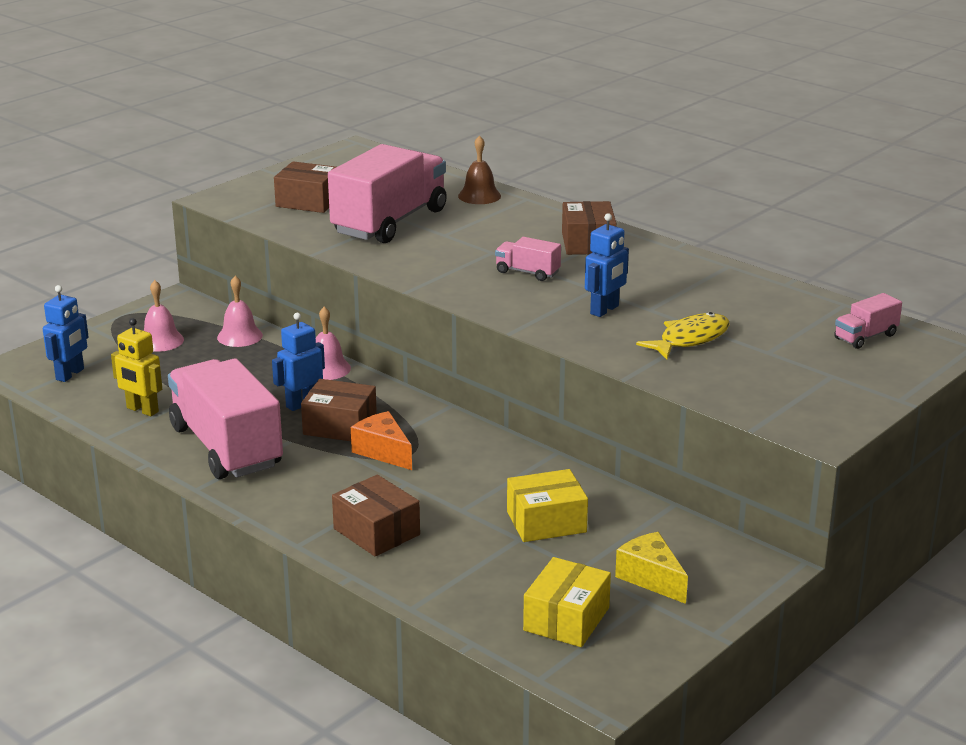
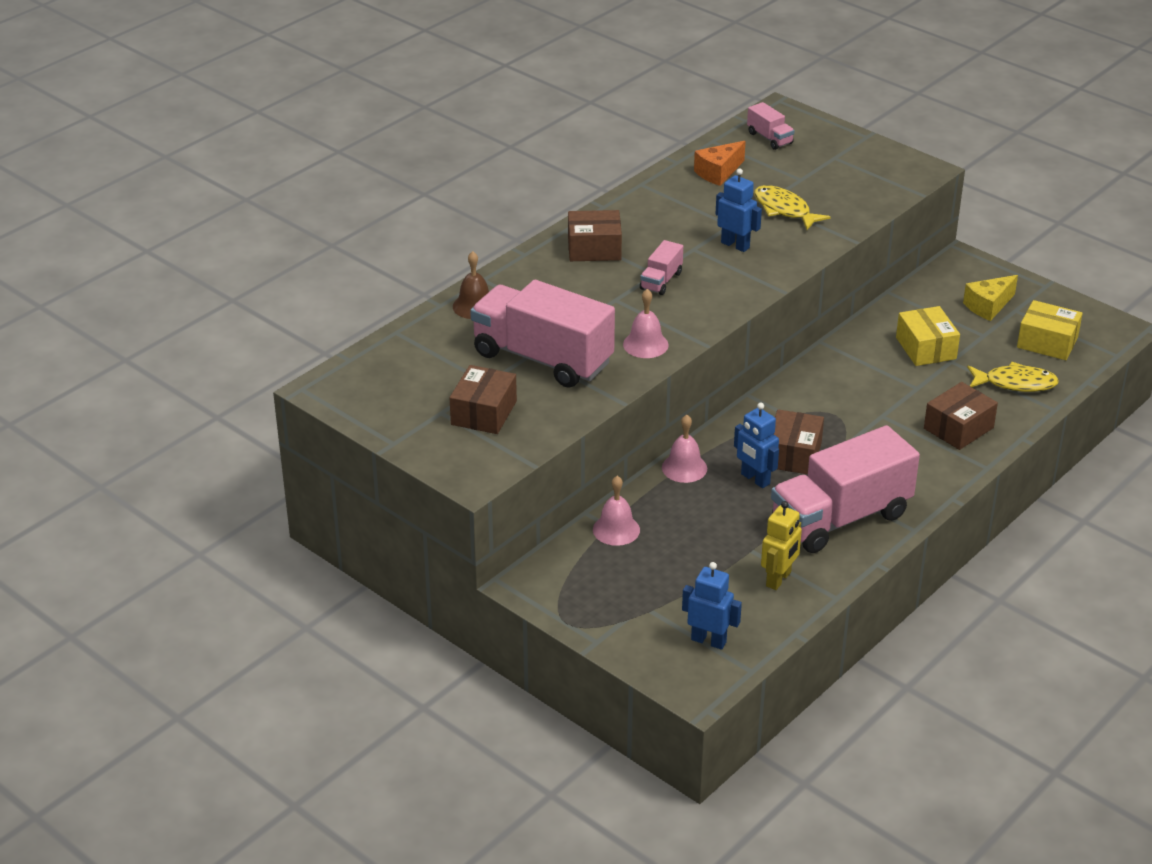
camera: 90 degrees left, 10 degrees up
pink bell [144,280,184,352] -> pink bell moved to [623,289,669,358]
orange cheese [351,411,412,470] -> orange cheese moved to [694,141,746,186]
none -> yellow fish [967,362,1059,392]

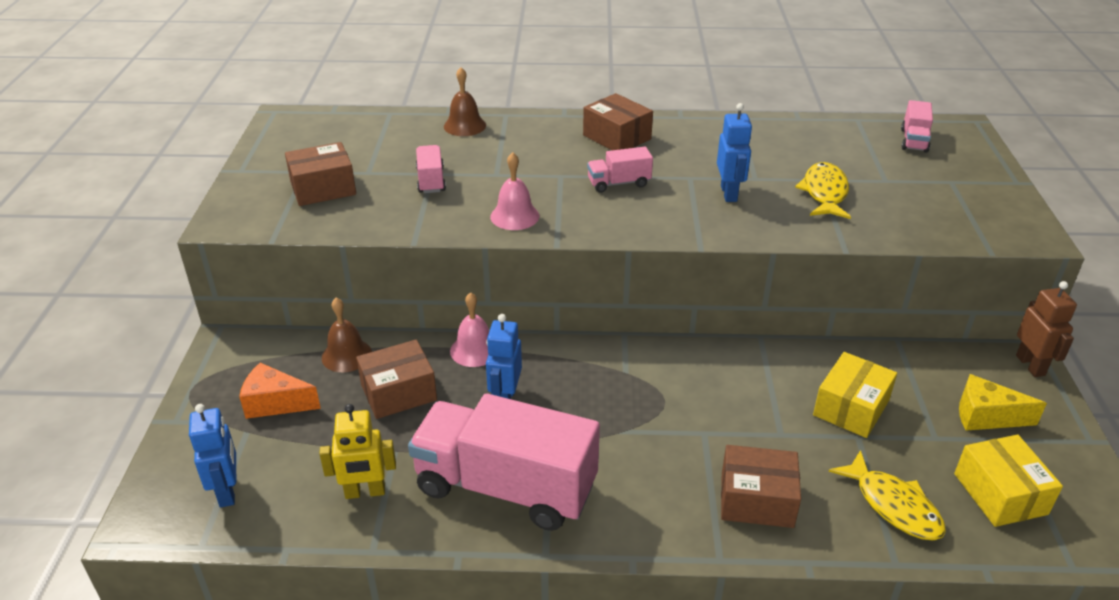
camera: 50 degrees right, 0 degrees up
pink truck [470,280,615,388] -> pink truck [416,145,446,193], size x0.43
pink bell [593,476,640,546] -> brown bell [322,297,372,372]
orange cheese [694,141,746,186] -> orange cheese moved to [239,363,321,419]
brown box [774,409,824,474] -> brown box moved to [356,340,437,419]
none -> brown robot [1016,281,1077,377]

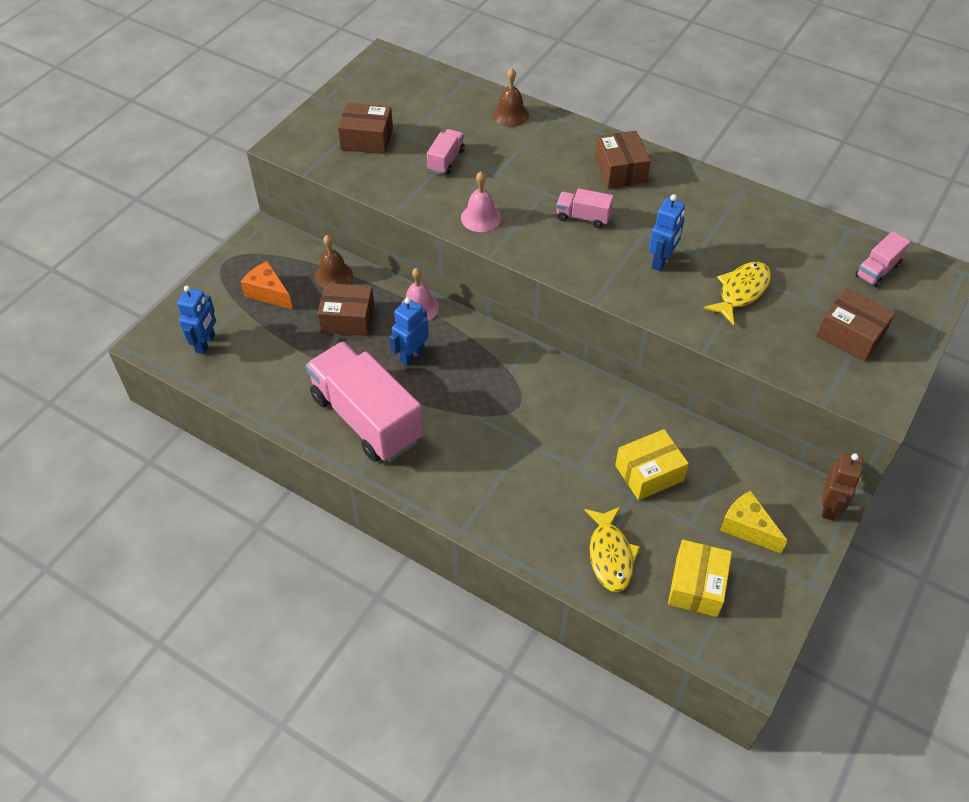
camera: 30 degrees right, 15 degrees up
yellow robot [319,404,396,499] -> none
brown box [721,445,801,528] -> brown box moved to [816,288,895,362]

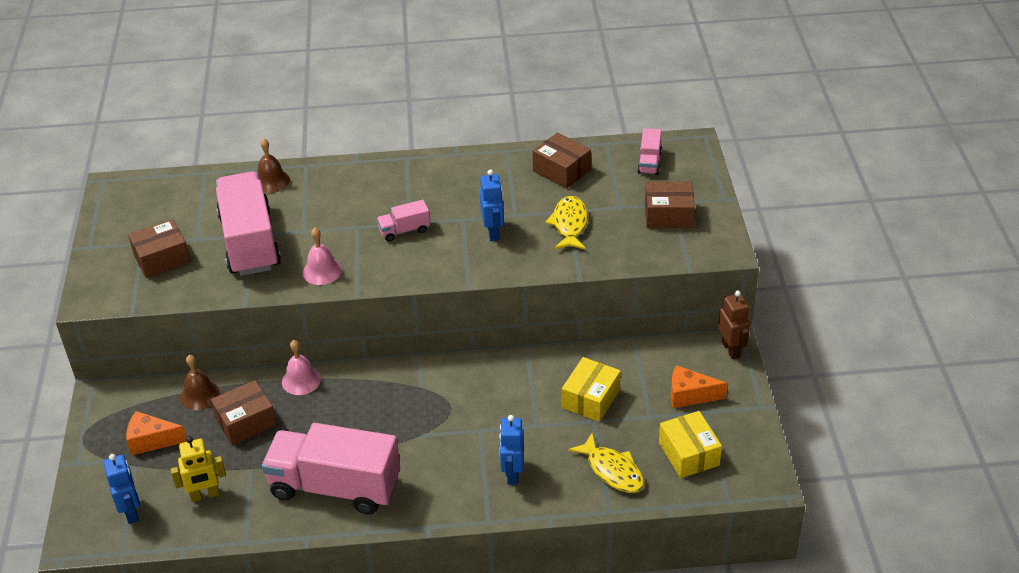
camera: 35 degrees left, 10 degrees down
blue robot [389,298,429,366] -> blue robot moved to [499,415,524,485]
pink truck [427,129,465,175] -> pink truck [216,172,281,276], size x2.30
brown box [595,131,651,189] -> brown box moved to [533,133,591,189]
yellow cheese [720,491,788,554] -> orange cheese [671,365,728,408]
none -> yellow robot [171,436,226,502]

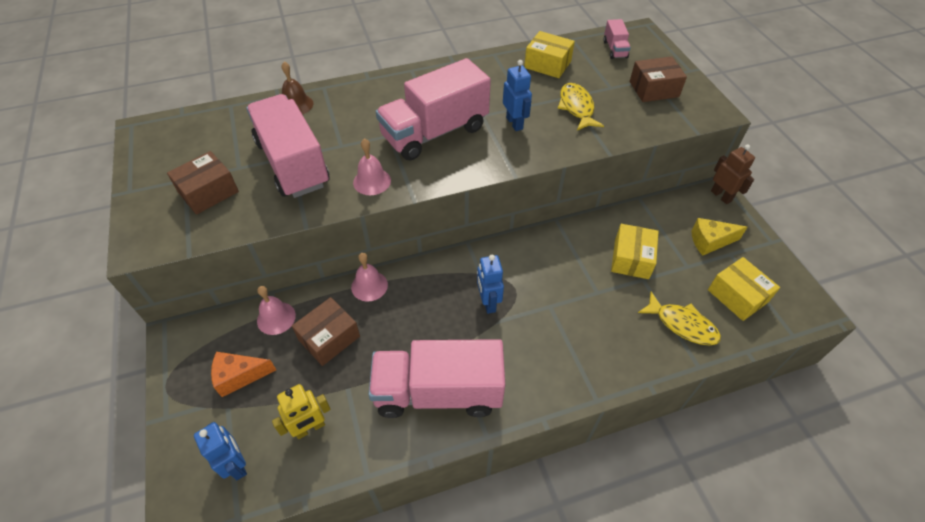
camera: 15 degrees left, 10 degrees up
brown bell [180,355,220,410] -> pink bell [257,286,296,335]
pink truck [377,200,430,242] -> pink truck [375,58,491,161], size x2.30
blue robot [499,415,524,485] -> blue robot moved to [477,255,504,314]
brown box [533,133,591,189] -> yellow box [524,31,575,78]
orange cheese [671,365,728,408] -> yellow cheese [691,218,747,256]

